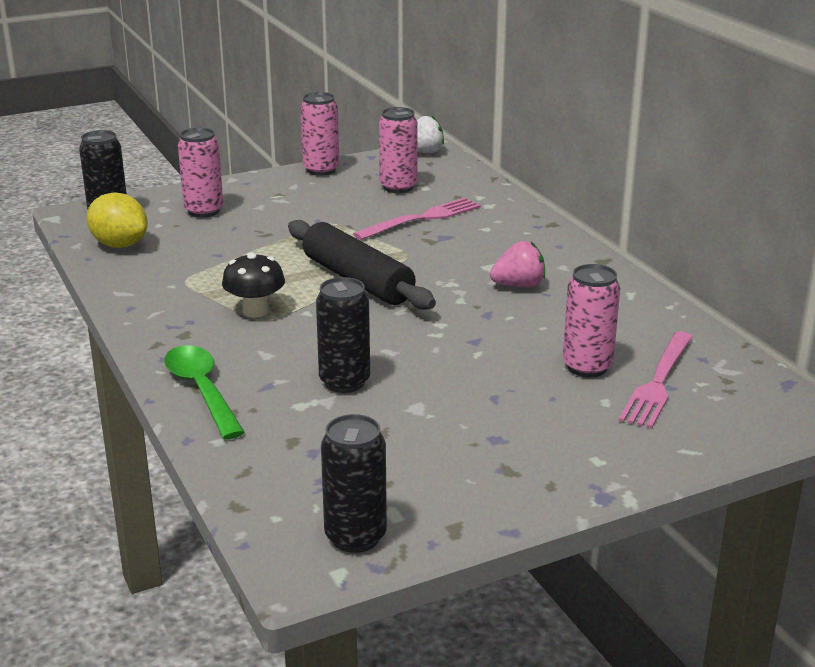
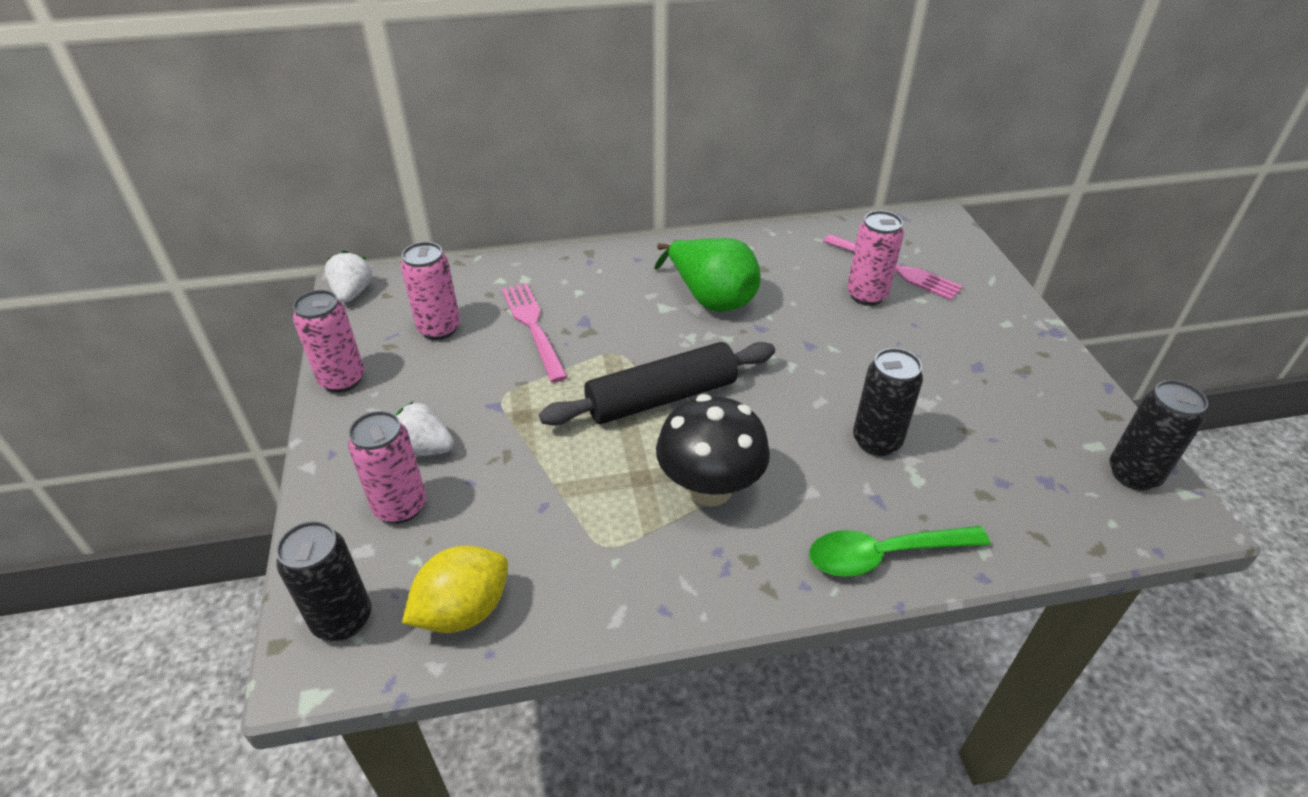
camera: 75 degrees left, 15 degrees up
black mushroom [222,253,285,317] -> black mushroom [656,394,770,507], size x1.52
pink strawberry [490,241,545,287] -> green pear [654,238,761,312]
none -> white strawberry [396,401,454,456]

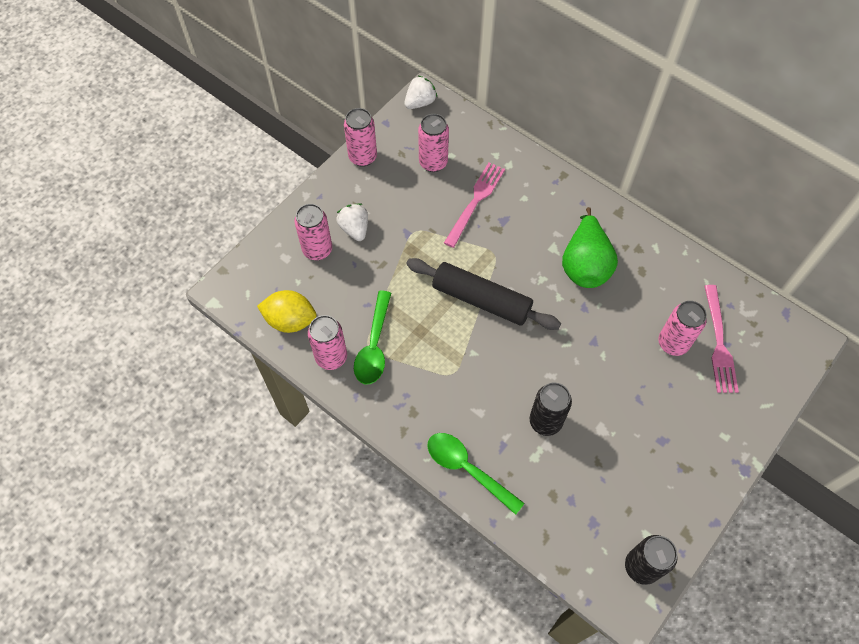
camera: 50 degrees right, 20 degrees up
black can [276,521,371,641] -> none
black mushroom [656,394,770,507] -> none
none -> pink can [308,315,347,370]
none -> green spoon [354,291,391,385]

